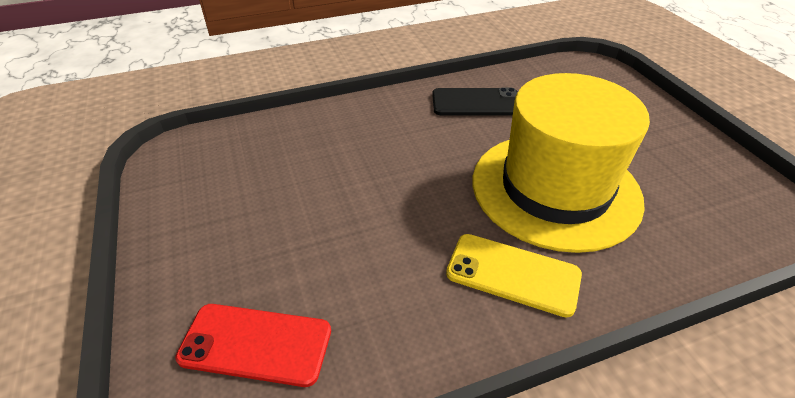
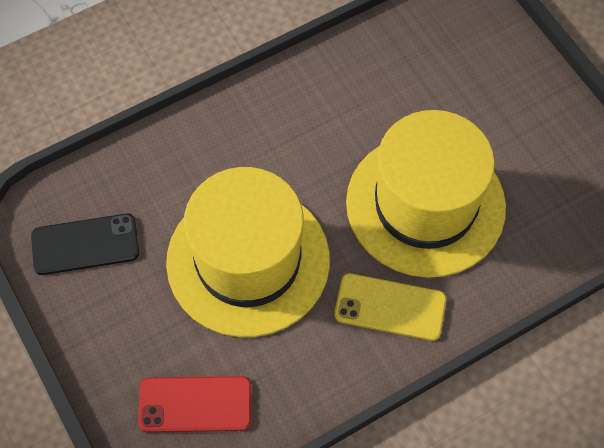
camera: 10 degrees left, 20 degrees up
black phone [432,88,518,116] -> black phone moved to [31,214,139,275]
none -> yellow hat [166,167,330,337]

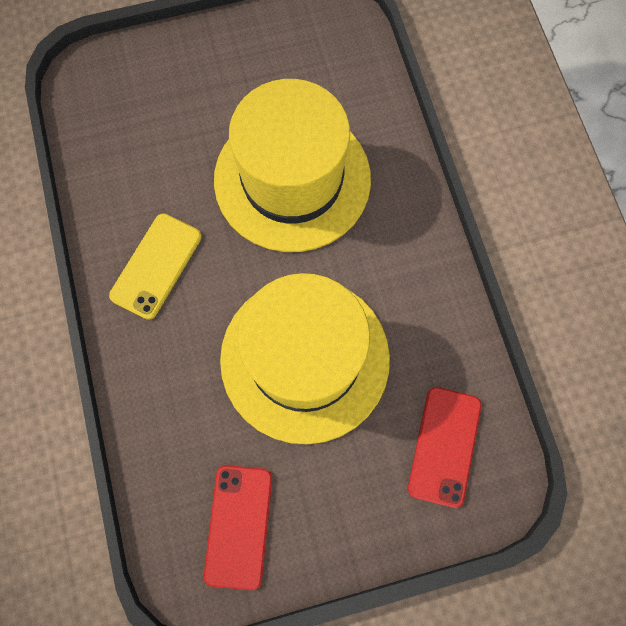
camera: 75 degrees left, 10 degrees up
black phone [31,214,139,275] -> red phone [204,465,272,590]
yellow phone [334,273,447,341] -> yellow phone moved to [109,213,202,320]

